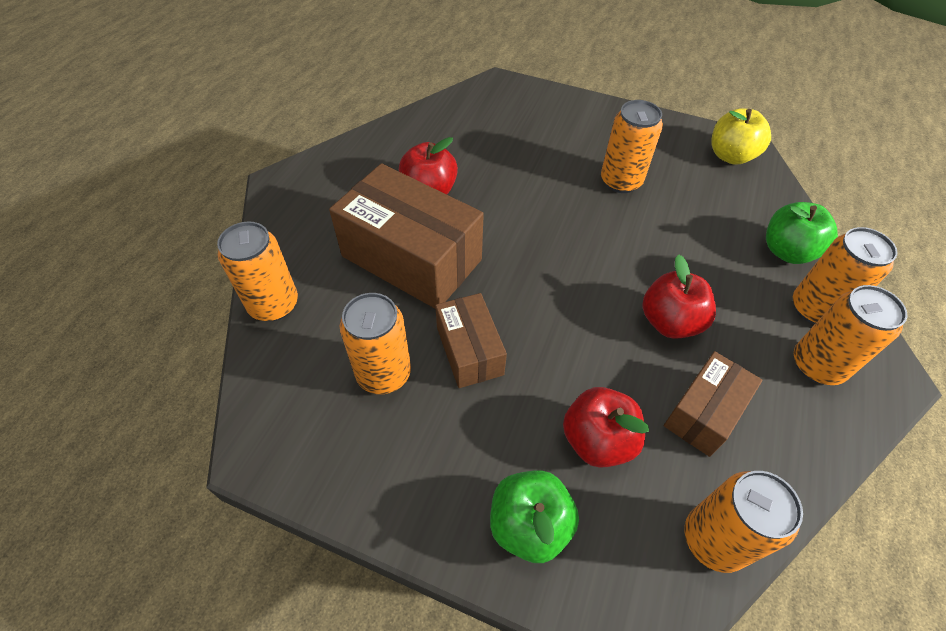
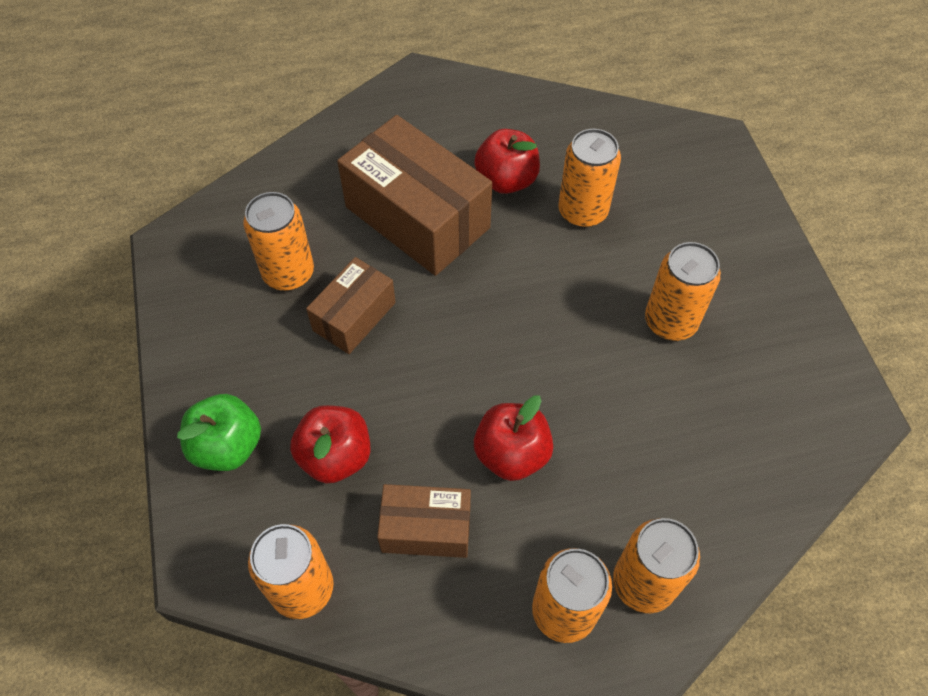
camera: 55 degrees right, 5 degrees up
orange can [217,221,298,321] -> orange can moved to [558,129,621,228]
brown box [329,163,484,309] -> brown box turned 45 degrees counterclockwise [337,115,492,276]
yellow apple [711,108,771,165] -> none
green apple [766,202,838,264] -> none

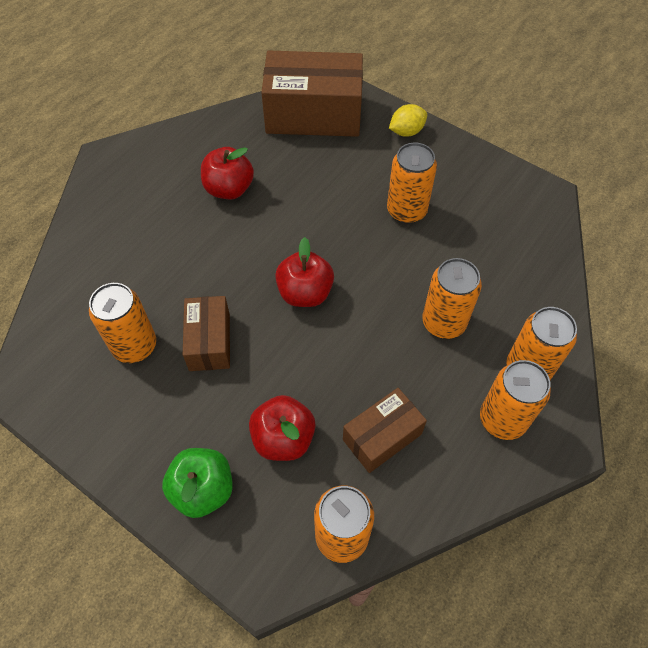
camera: 40 degrees left, 0 degrees up
brown box [337,115,492,276] -> brown box moved to [261,51,363,137]
red apple [474,395,553,481] -> red apple moved to [275,237,334,307]
orange can [558,129,621,228] -> orange can moved to [422,258,482,339]
none -> yellow lemon [389,104,427,137]

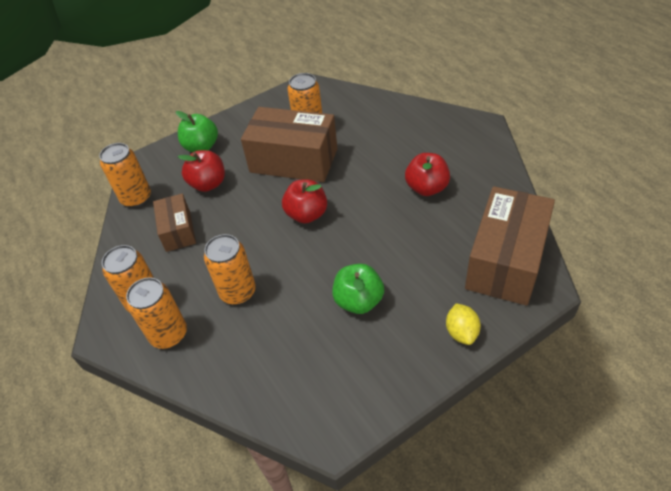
camera: 115 degrees right, 10 degrees down
brown box [183,296,230,371] -> brown box [241,107,337,182], size x1.81
orange can [387,143,437,224] -> green apple [332,264,384,314]

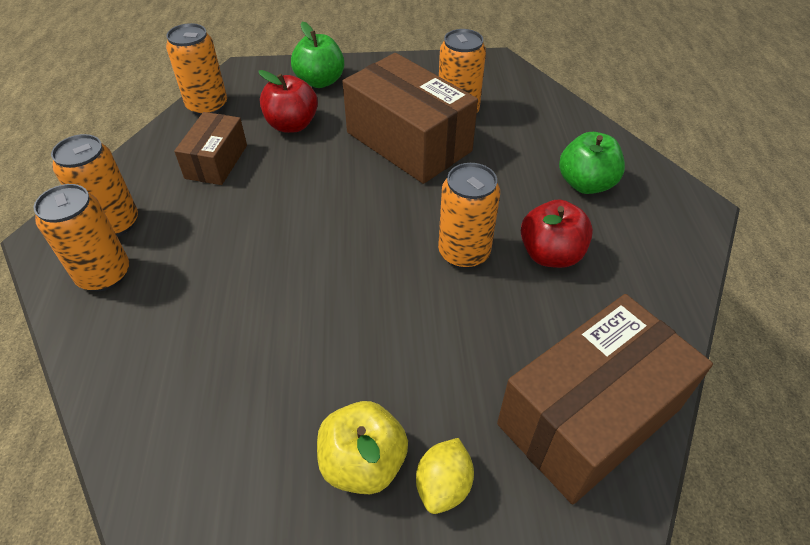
camera: 25 degrees right, 0 degrees up
orange can [204,234,256,305] -> orange can moved to [438,163,500,269]
red apple [282,180,327,224] -> none
green apple [332,264,384,314] -> green apple moved to [559,132,625,194]
none -> yellow apple [317,401,408,494]

